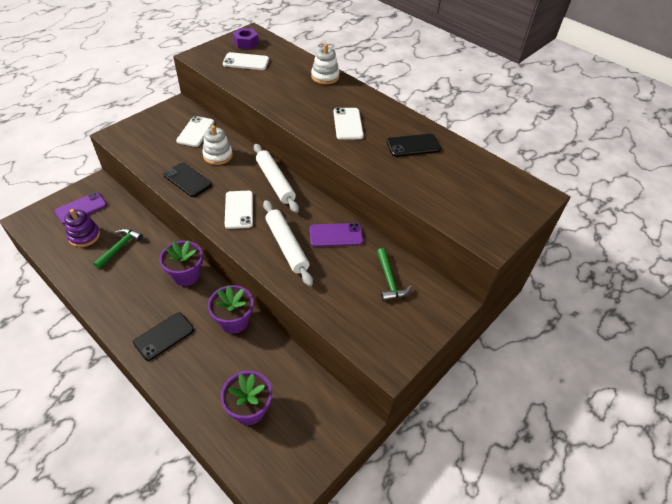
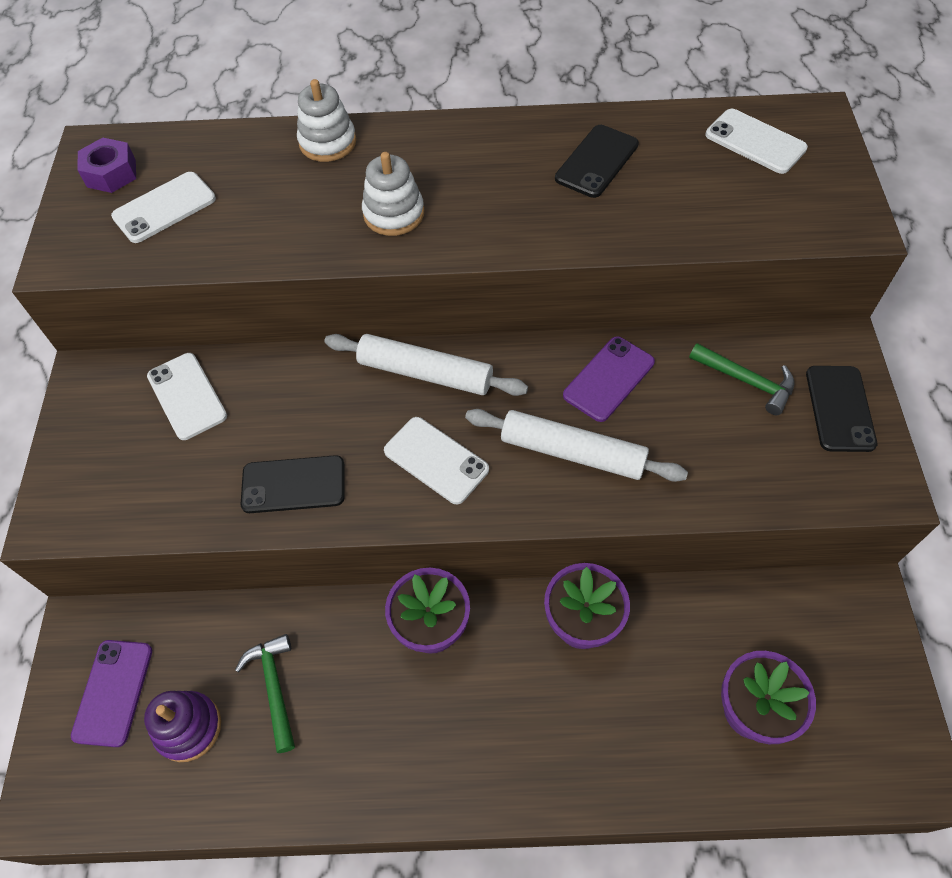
camera: 40 degrees left, 10 degrees up
black phone [133,312,194,361] -> black phone moved to [806,366,877,452]
white stacking toy [202,125,233,165] -> white stacking toy moved to [362,152,424,236]
white phone [333,108,364,140] -> white phone moved to [706,109,808,174]

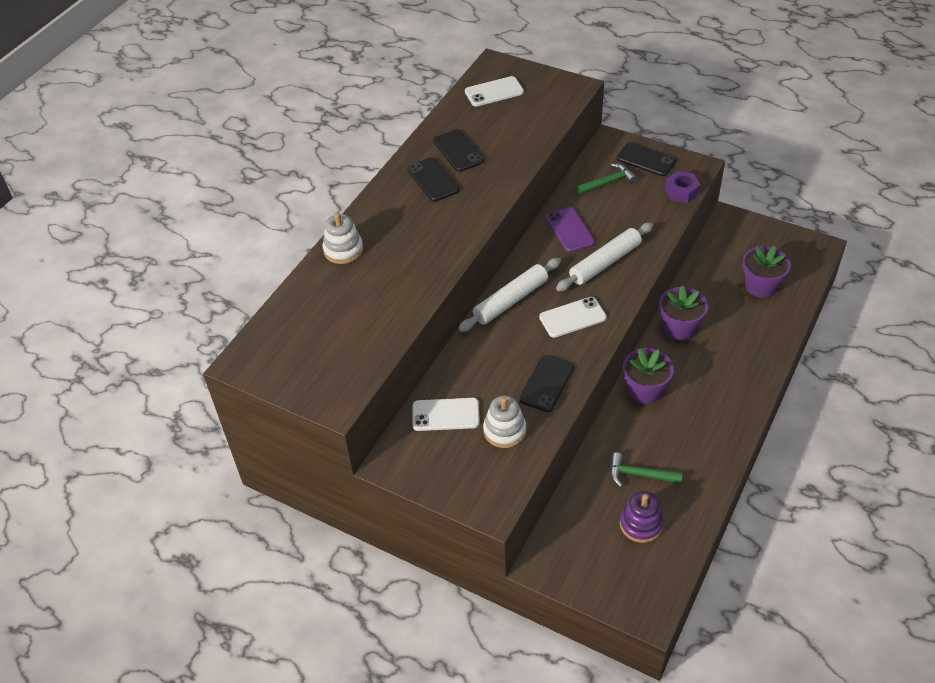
camera: 60 degrees left, 10 degrees down
purple phone [71,640,152,747] -> none
purple nut [77,138,136,193] -> purple nut moved to [665,171,700,203]
white phone [111,172,216,243] -> none
white stacking toy [362,152,424,236] -> white stacking toy moved to [483,396,526,448]
none -> black phone [407,157,460,202]

